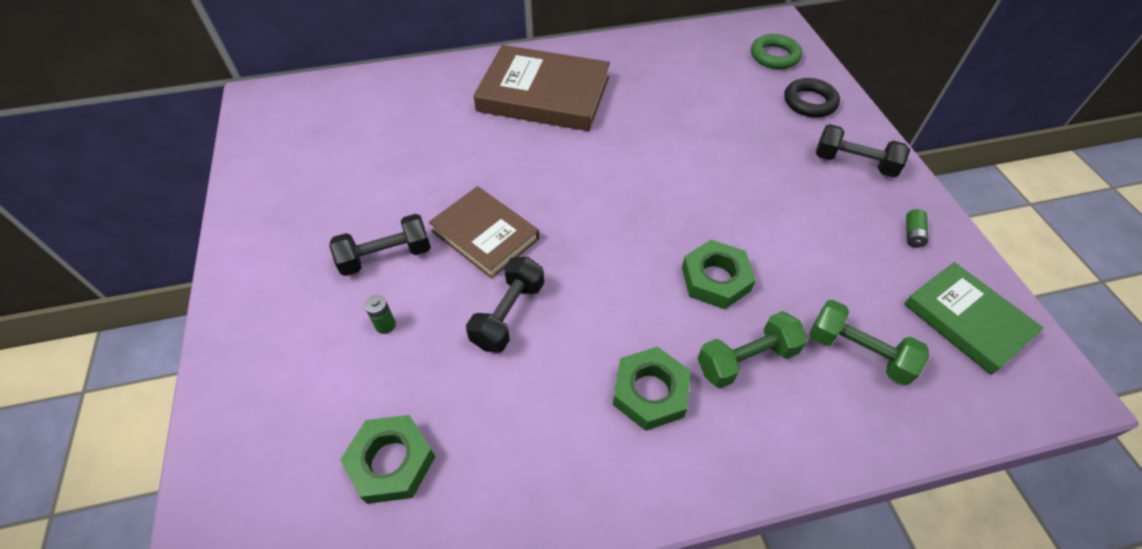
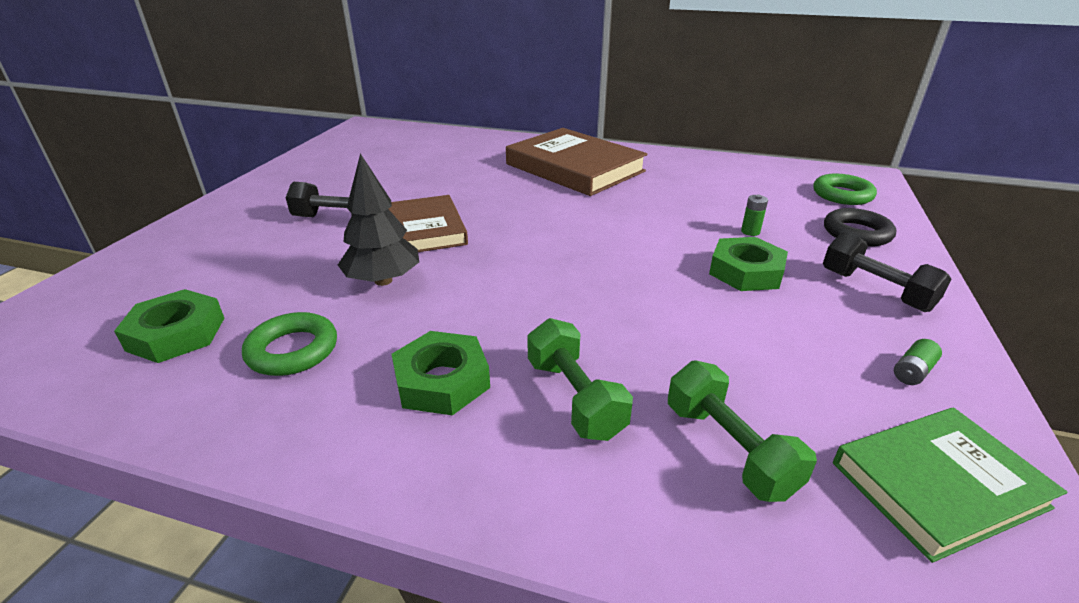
camera: 30 degrees right, 20 degrees down
green battery [364,295,396,334] -> green battery moved to [741,195,768,236]
black dumbbell [466,257,544,353] -> black tree [338,153,419,286]
green nut [682,240,756,309] -> green nut moved to [709,237,788,291]
green dumbbell [698,311,808,388] -> green dumbbell turned 60 degrees clockwise [527,318,633,441]
green book [904,262,1044,375] -> green book turned 75 degrees clockwise [833,407,1067,563]
none -> green ring [242,312,337,376]

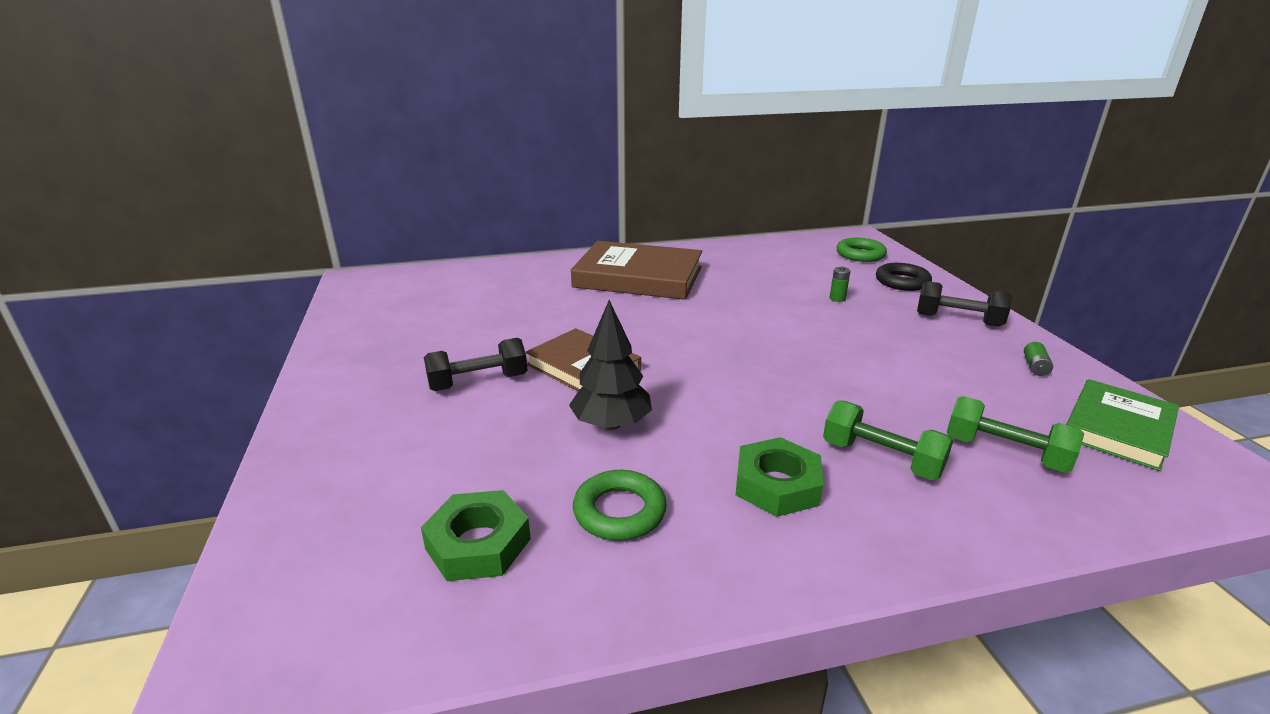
camera: 30 degrees left, 5 degrees down
green nut [709,237,788,291] -> none

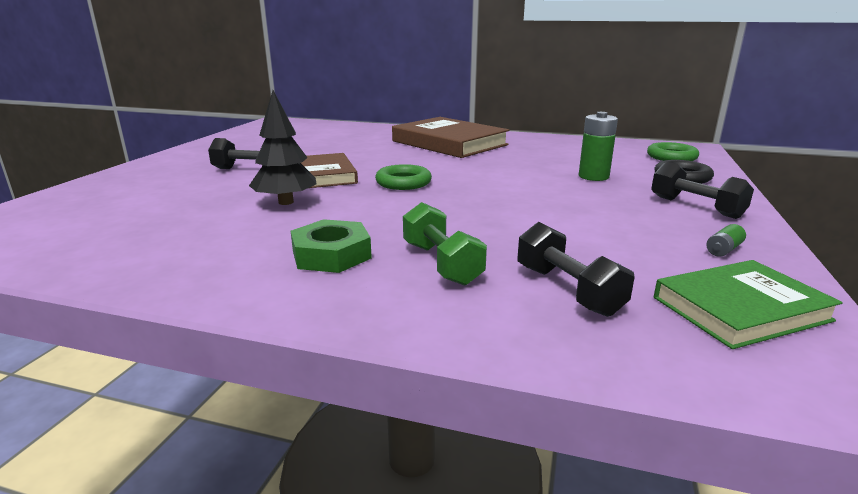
camera: 30 degrees right, 5 degrees down
green nut [421,490,531,581] -> none
green ring [573,470,667,541] -> green ring moved to [375,164,432,190]
green battery [830,267,850,302] -> green battery [579,112,618,181], size x1.95
green dumbbell [946,396,1084,473] -> black dumbbell [517,222,635,317]

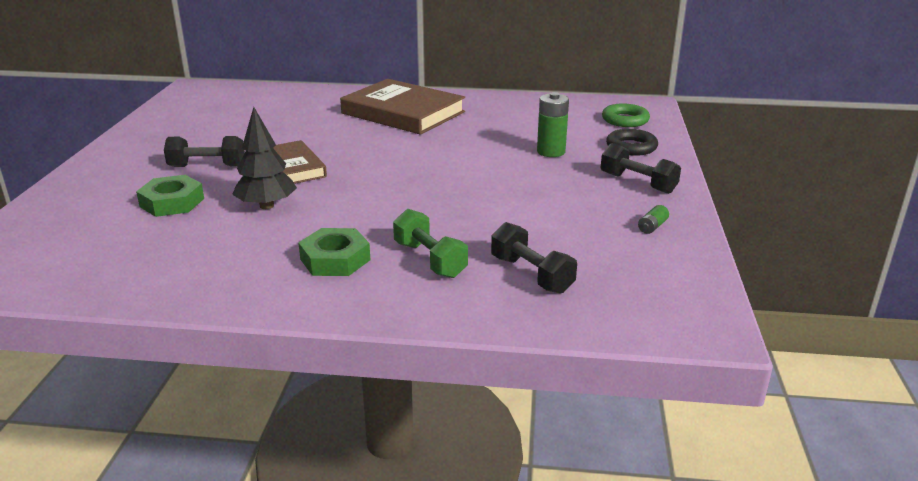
camera: 10 degrees left, 5 degrees up
green ring [375,164,432,190] -> none
green book [654,260,843,349] -> none
none -> green nut [136,175,204,217]

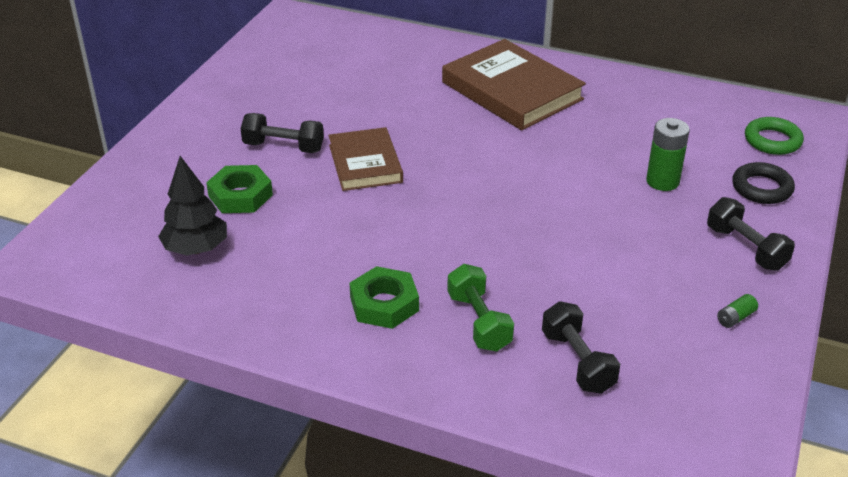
camera: 15 degrees right, 10 degrees up
black tree [232,107,297,209] -> black tree moved to [158,156,227,255]

